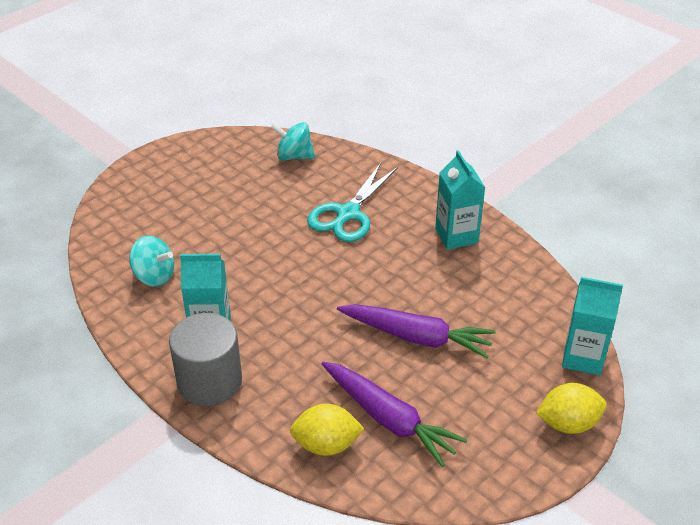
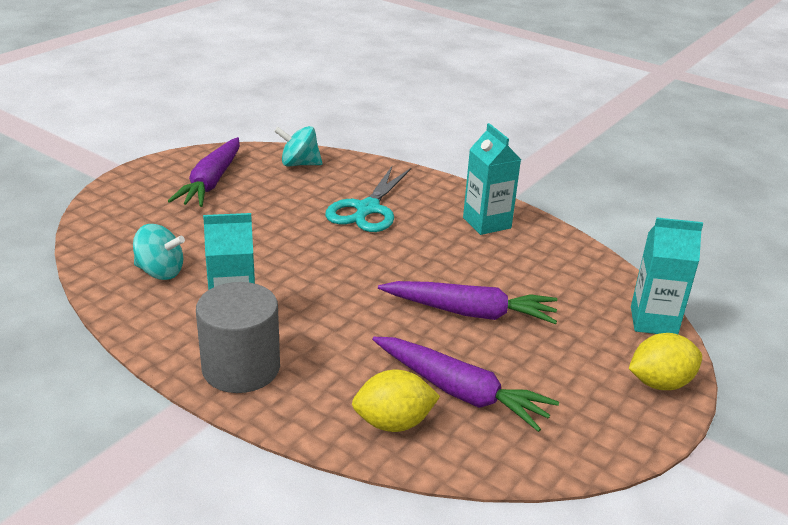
camera: 10 degrees left, 10 degrees down
none -> purple carrot [168,137,240,207]

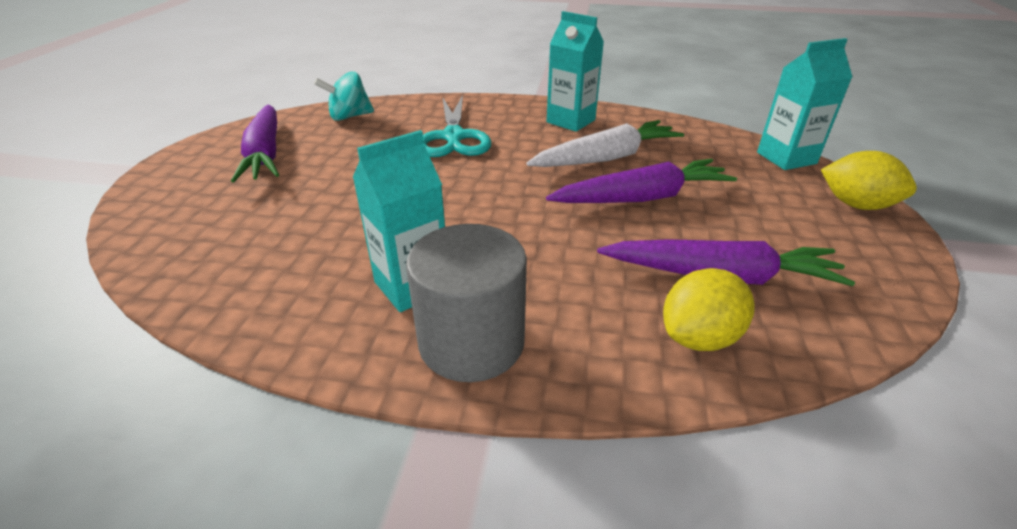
camera: 25 degrees left, 5 degrees up
turquoise spinning top [133,224,185,280] -> none
yellow lemon [629,333,702,390] -> yellow lemon turned 75 degrees clockwise [821,151,917,210]
none -> white carrot [526,120,684,167]

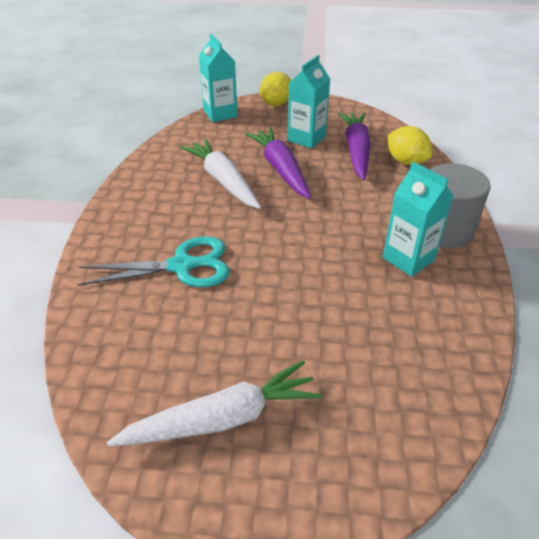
camera: 95 degrees left, 5 degrees up
purple carrot [231,104,279,183] -> white carrot [107,360,322,446]
turquoise spinning top [314,71,374,121] -> none
turquoise carton [547,11,604,132] -> turquoise carton moved to [287,55,330,149]

